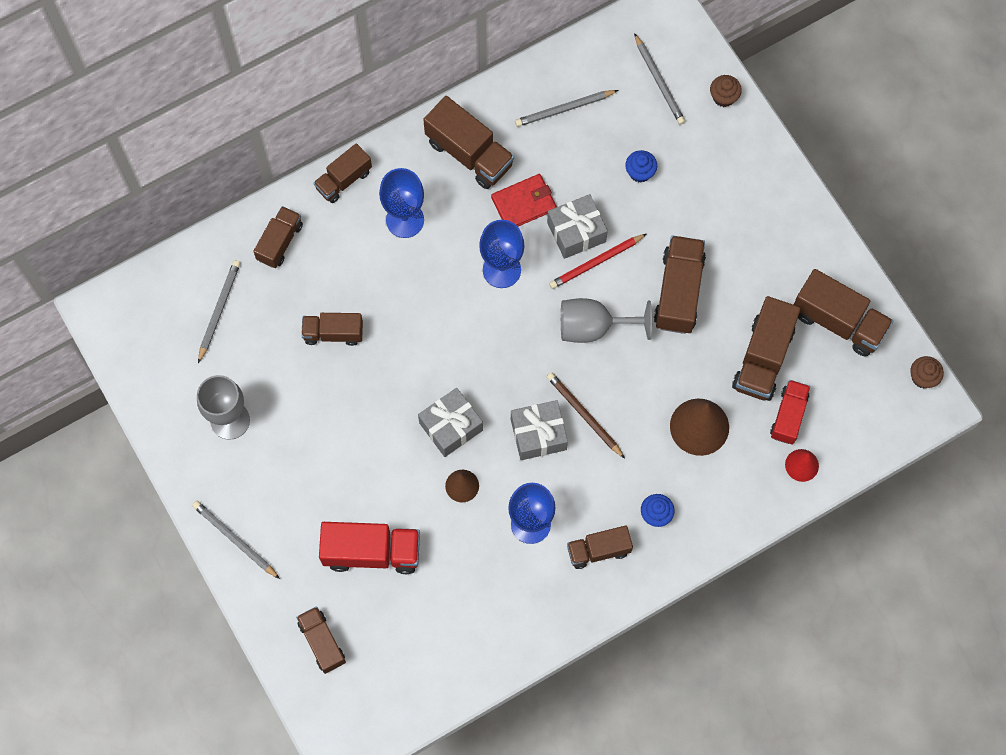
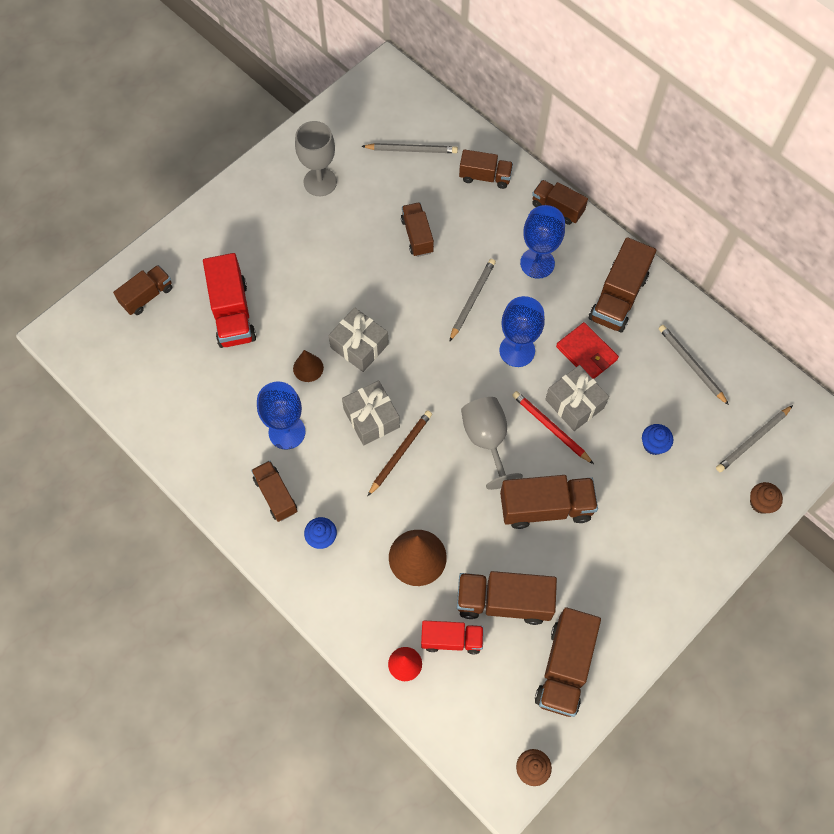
camera: 75 degrees right, 5 degrees down
grey pencil [192,501,280,579] -> grey pencil moved to [449,259,496,342]

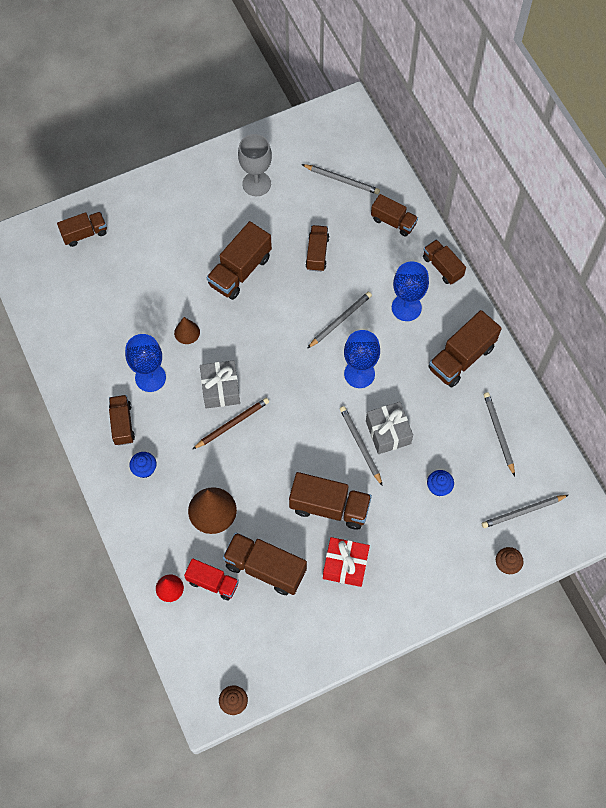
camera: 20 degrees right, 0 degrees up
red truck [203,253,256,348] -> none
grey gift [329,307,389,372] -> none
grey goblet [461,397,523,490] -> none
red pencil [512,391,594,464] -> grey pencil [340,406,383,486]
brown truck [535,607,601,717] -> brown truck moved to [207,221,272,300]
red wallet [556,322,619,379] -> none
none -> red gift [323,537,370,587]

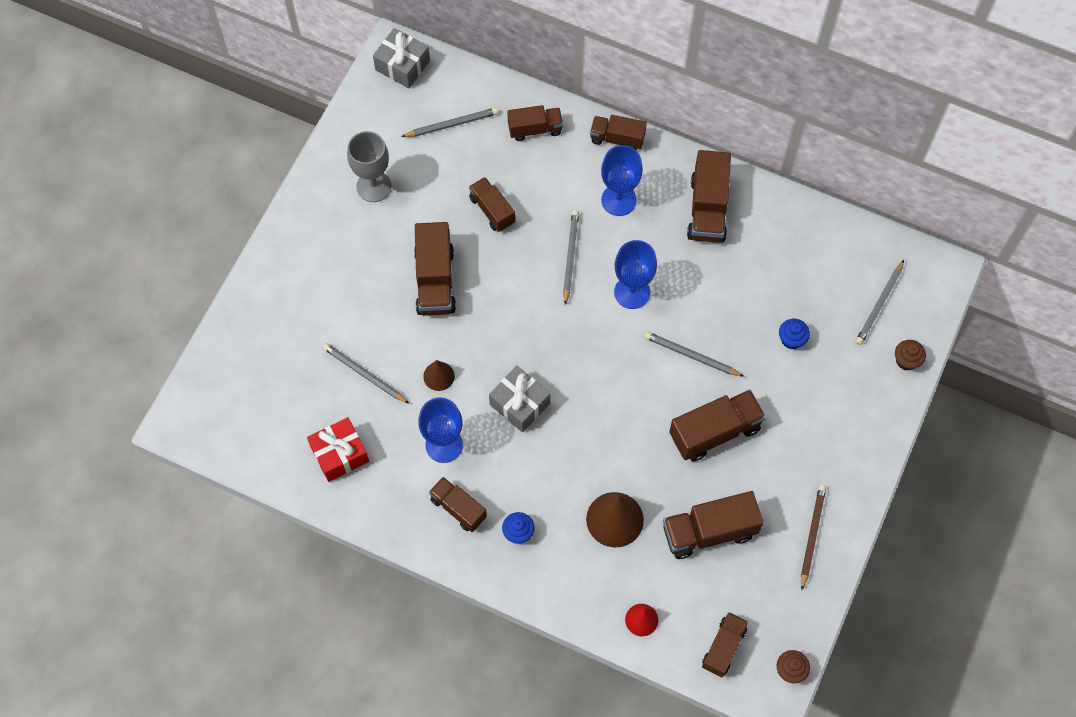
camera: 40 degrees left, 0 degrees up
brown truck [57,212,107,247] -> brown truck moved to [702,612,748,677]
red truck [184,558,239,601] -> none
brown pencil [193,398,269,449] -> brown pencil moved to [801,485,826,590]
red gift [323,537,370,587] -> red gift moved to [307,417,369,482]
grey gift [366,402,413,454] -> grey gift moved to [373,28,430,88]
grey pencil [484,392,515,476] -> grey pencil moved to [322,343,410,404]

